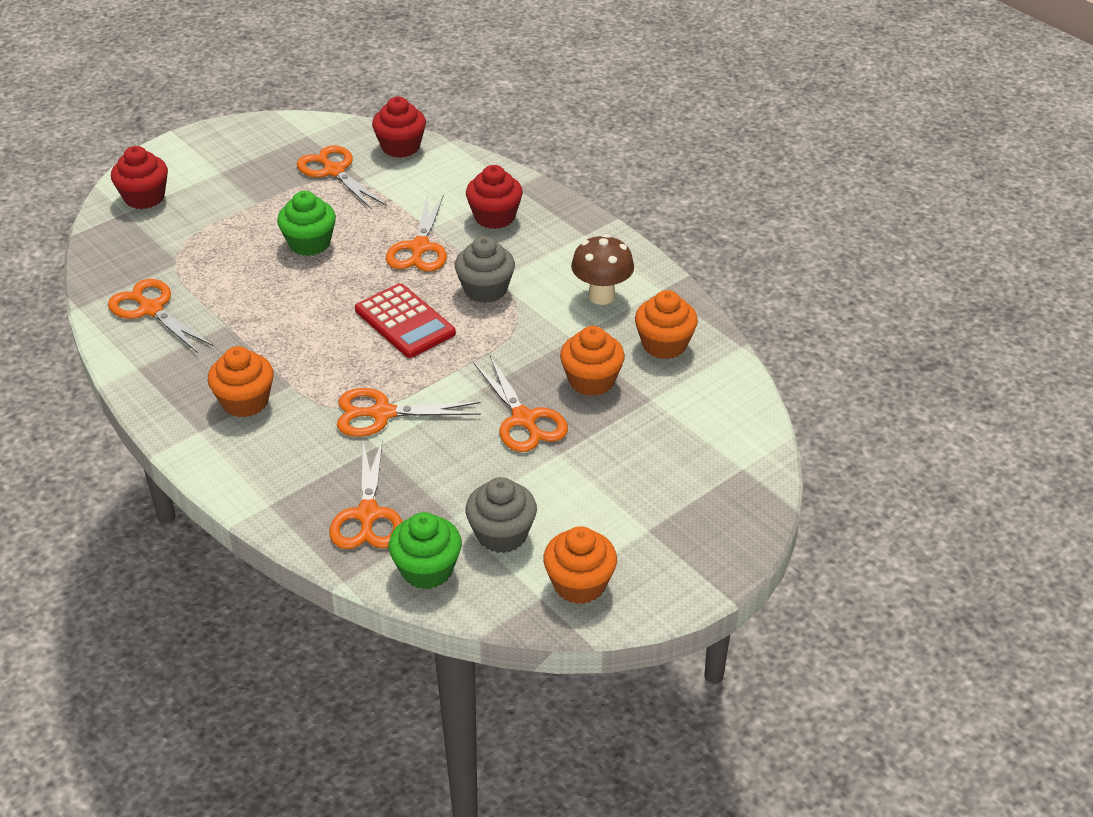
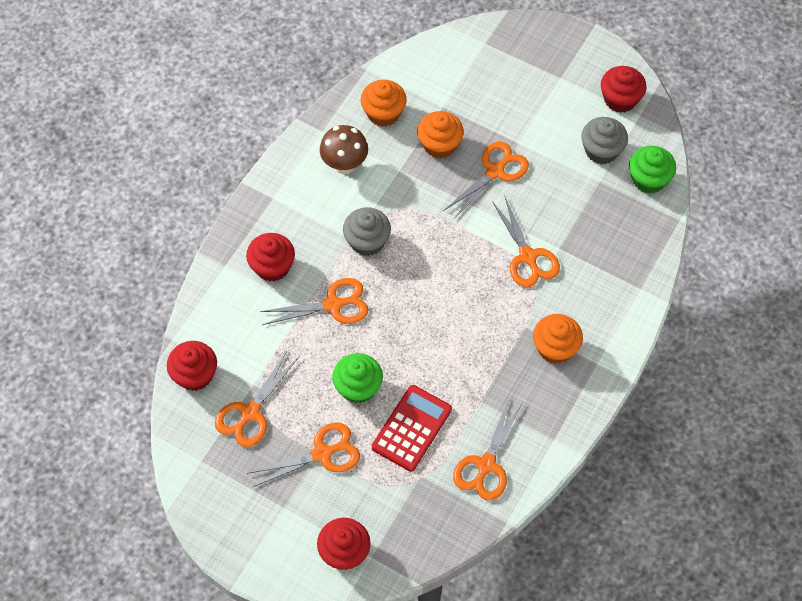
camera: 110 degrees left, 20 degrees up
orange scissors [329,438,403,549] -> orange scissors moved to [247,423,360,487]
red calculator [355,283,456,358] -> red calculator moved to [372,385,452,472]
orange cupcake [543,526,617,604] -> red cupcake [601,66,646,113]

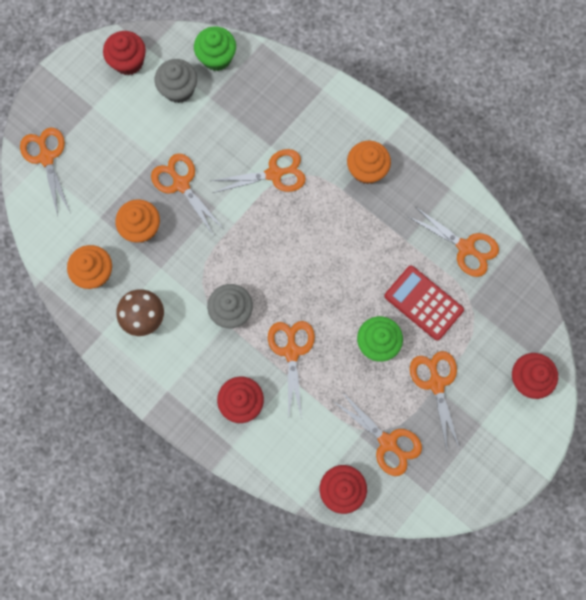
camera: 80 degrees left, 15 degrees up
none -> orange scissors [20,128,71,216]

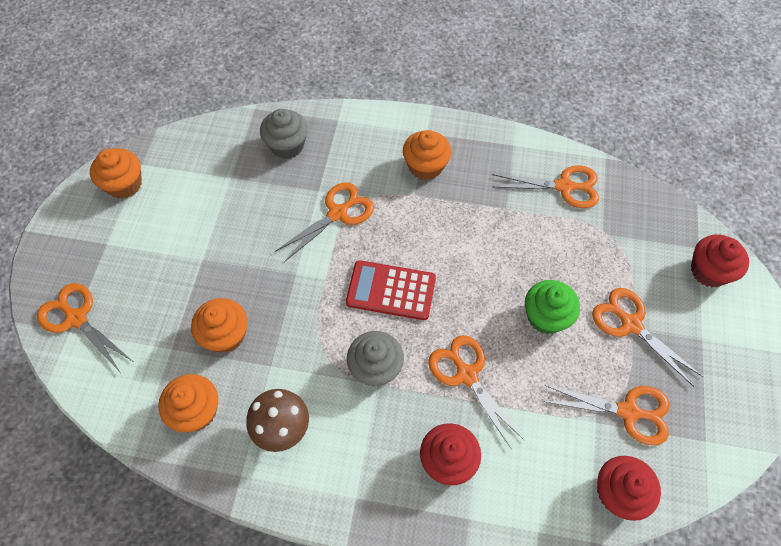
camera: 30 degrees left, 15 degrees down
red cupcake [103,31,146,75] -> orange cupcake [90,148,142,199]
orange scissors [151,153,224,236] -> none
grey cupcake [155,59,197,103] -> grey cupcake moved to [260,109,308,159]
green cupcake [194,27,236,71] -> none
red calculator [384,266,464,341] -> red calculator moved to [346,260,436,320]

